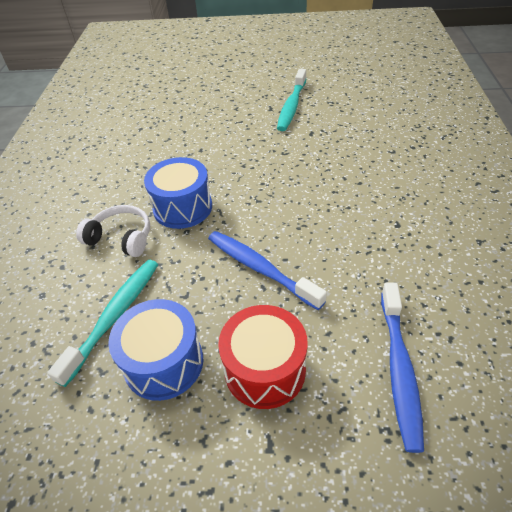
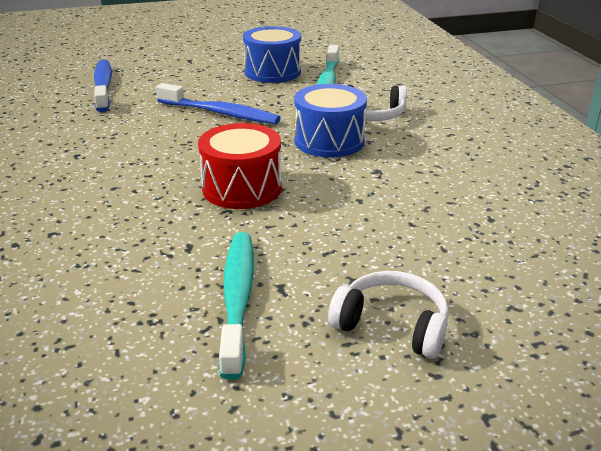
camera: 160 degrees right, 15 degrees down
red drum [218,305,308,409] -> red drum moved to [198,123,282,209]
none -> white headphones [328,271,449,359]

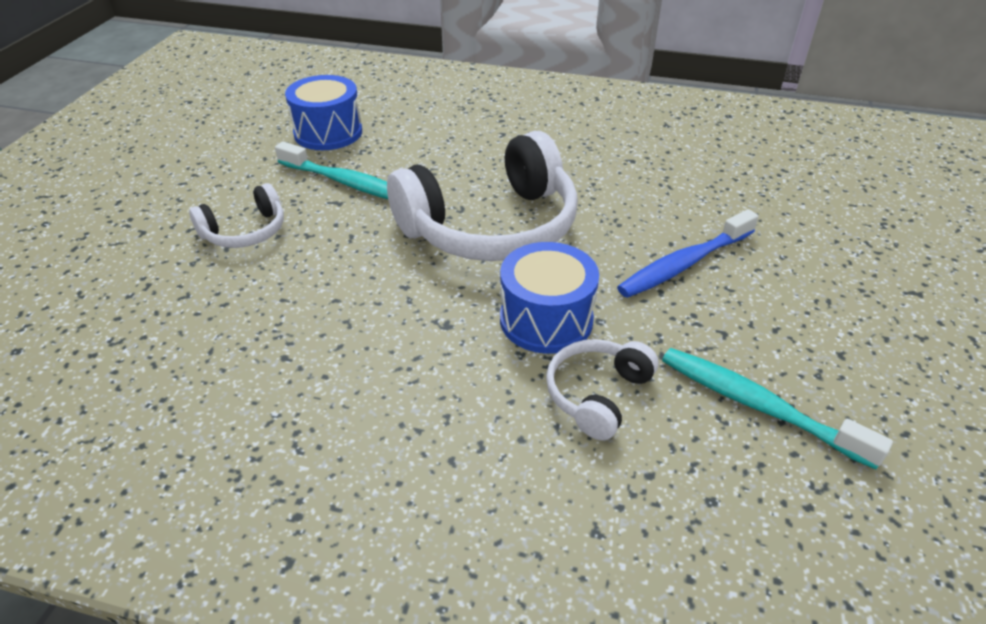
camera: 120 degrees right, 10 degrees up
blue toothbrush [94,59,112,112] -> none
red drum [198,123,282,209] -> white headphones [387,131,578,261]
blue drum [243,26,301,83] -> blue drum moved to [285,75,362,150]

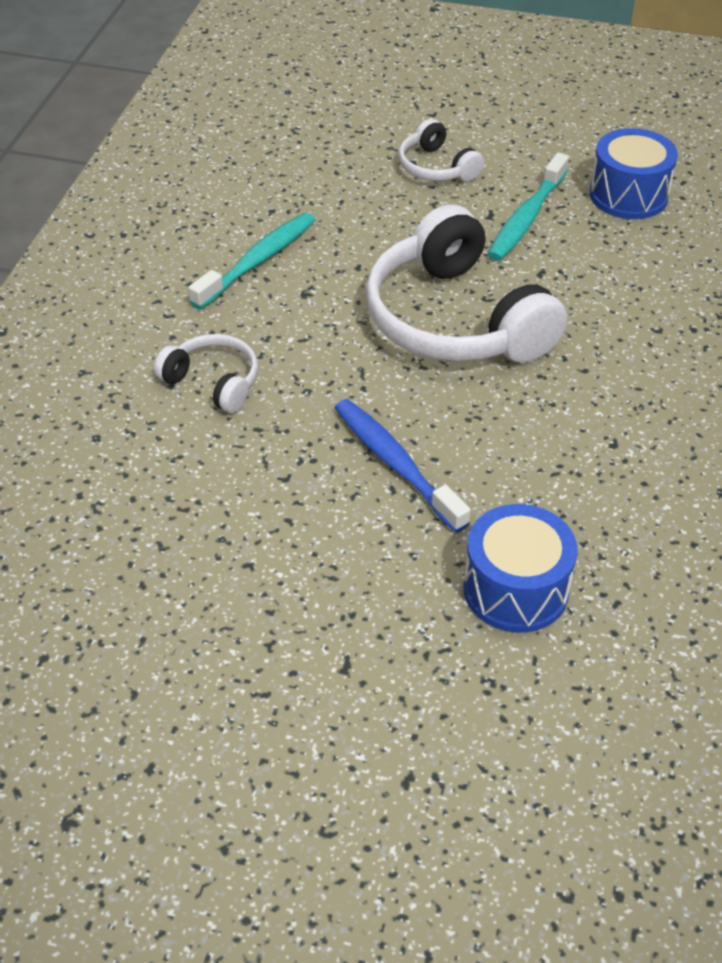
camera: 90 degrees right, 5 degrees up
blue drum [500,242,599,354] -> blue drum moved to [463,504,578,633]
turquoise toothbrush [662,348,893,470] -> turquoise toothbrush moved to [188,213,315,309]

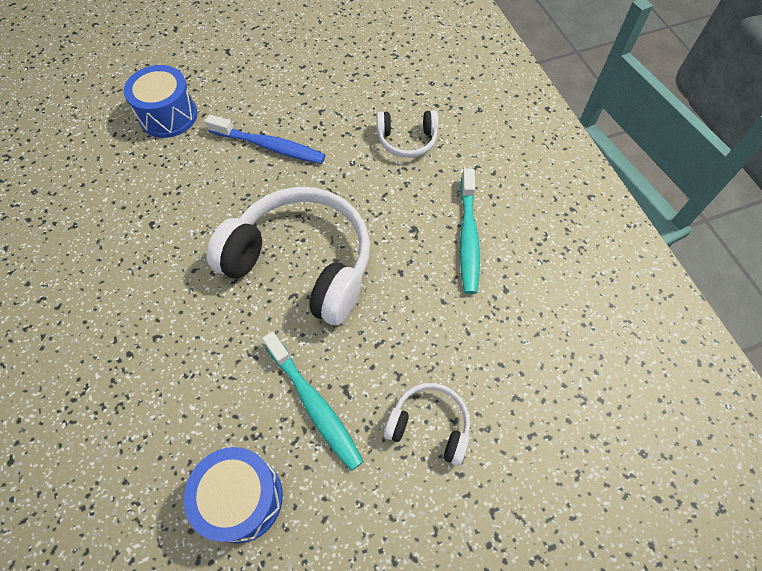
camera: 145 degrees right, 15 degrees up
turquoise toothbrush [488,152,569,261] -> turquoise toothbrush turned 150 degrees clockwise [262,332,364,471]

